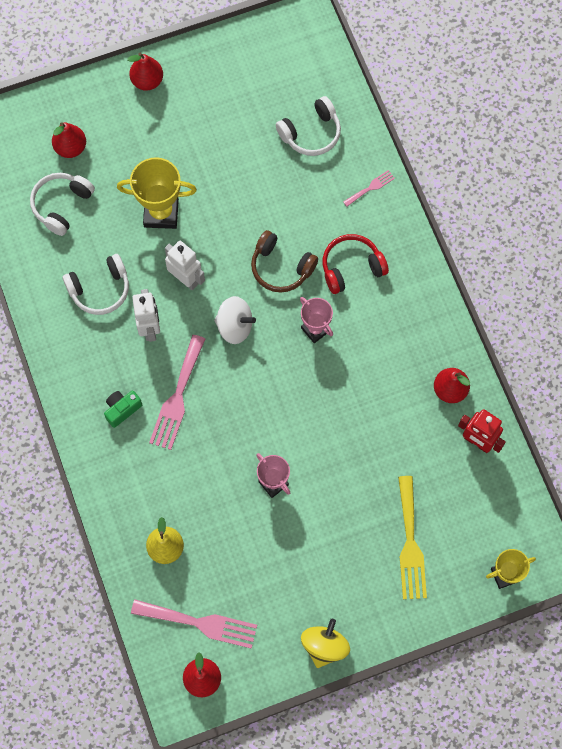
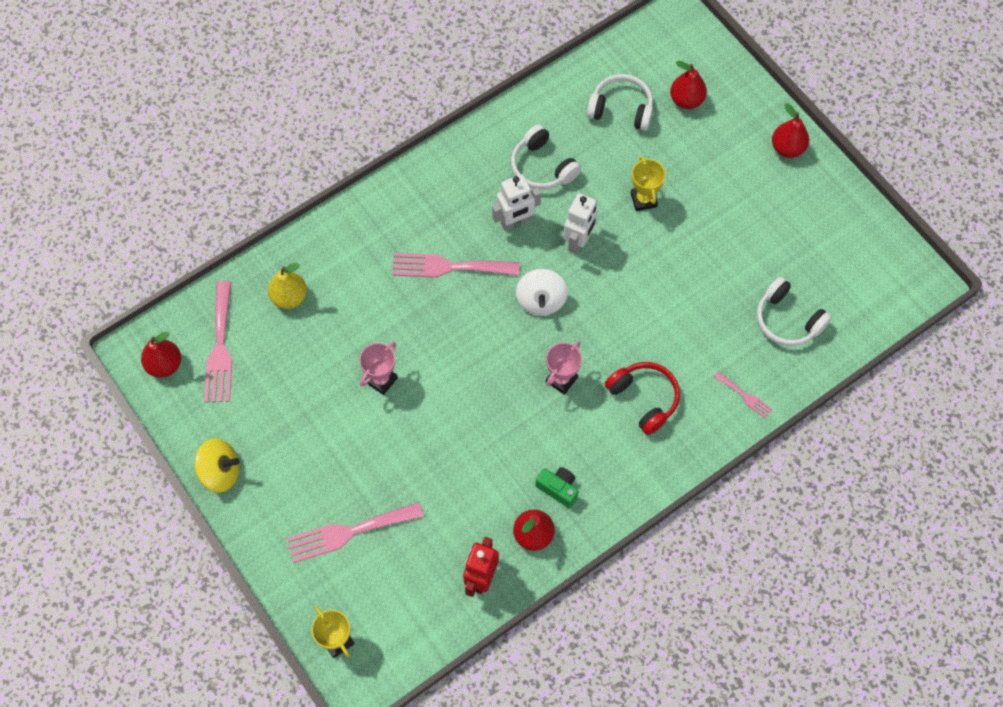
camera: 75 degrees right, 5 degrees down
green camera [104,391,142,428] -> green camera moved to [536,467,579,508]
yellow trophy [117,157,197,229] -> yellow trophy [631,156,666,211], size x0.63
brown headphones [251,230,318,292] -> none
yellow fork [398,476,427,599] -> pink fork [287,502,424,563]

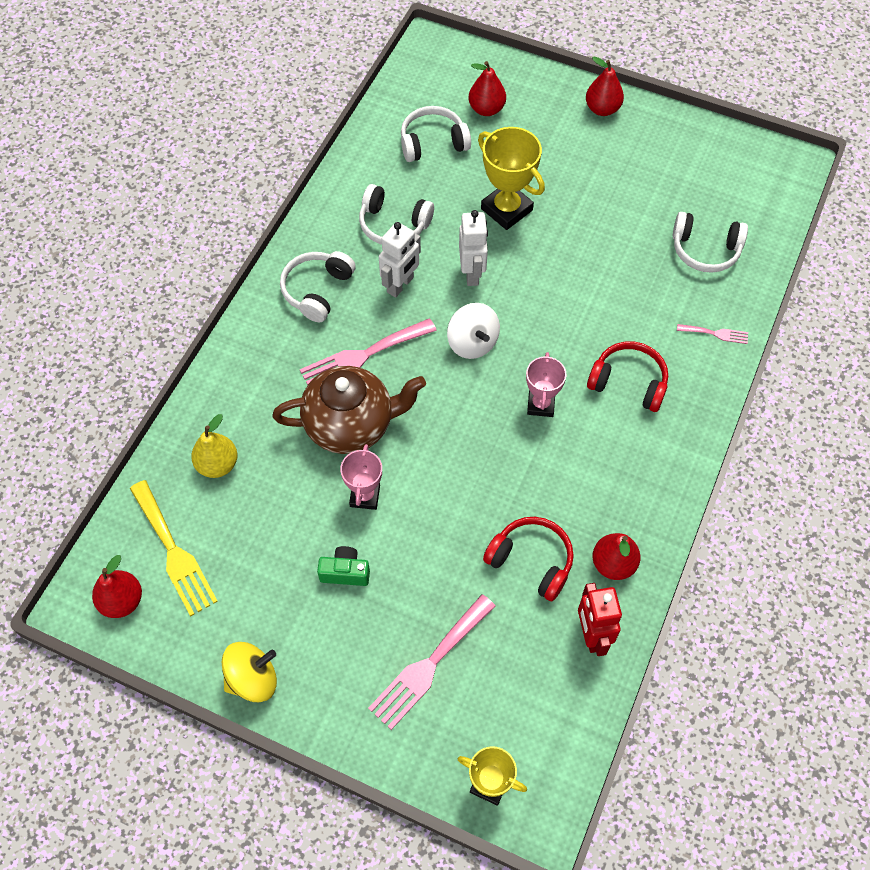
camera: 30 degrees left, 5 degrees down
pink fork [204,281,232,402] -> yellow fork [130,480,218,616]
green camera [536,467,579,508] -> green camera moved to [317,546,370,586]
yellow trophy [631,156,666,211] -> yellow trophy [478,127,545,230], size x1.59
none -> brown teapot [272,366,426,454]
none -> white headphones [280,251,356,322]
none -> red headphones [483,517,574,601]

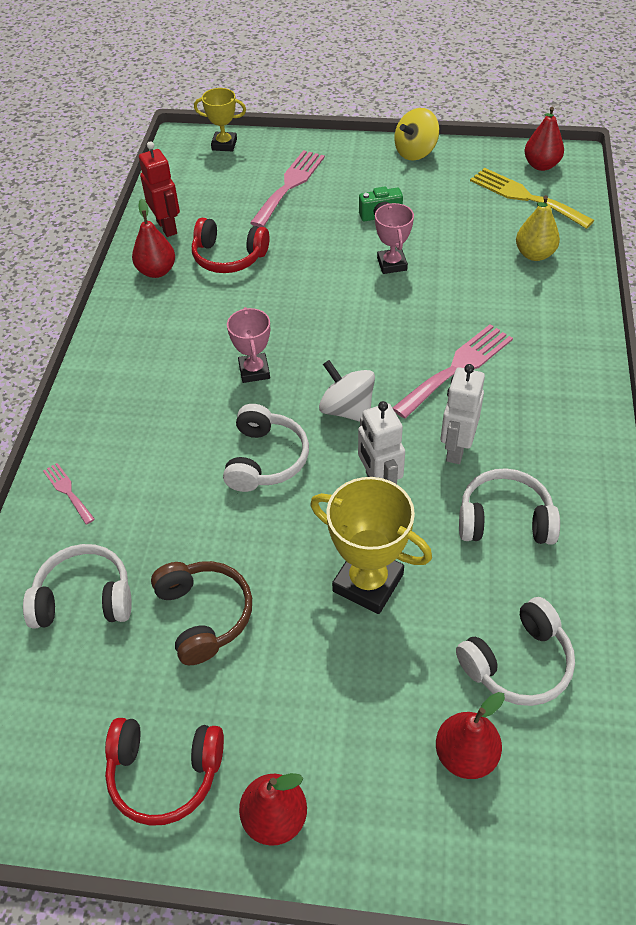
camera: 165 degrees right, 10 degrees down
brown teapot [272,366,426,454] -> none
white headphones [280,251,356,322] -> white headphones moved to [223,404,309,492]
red headphones [587,342,668,412] -> red headphones moved to [105,718,224,826]
pink fork [677,324,748,344] -> pink fork turned 60 degrees clockwise [43,463,95,525]
none -> brown headphones [151,561,252,665]

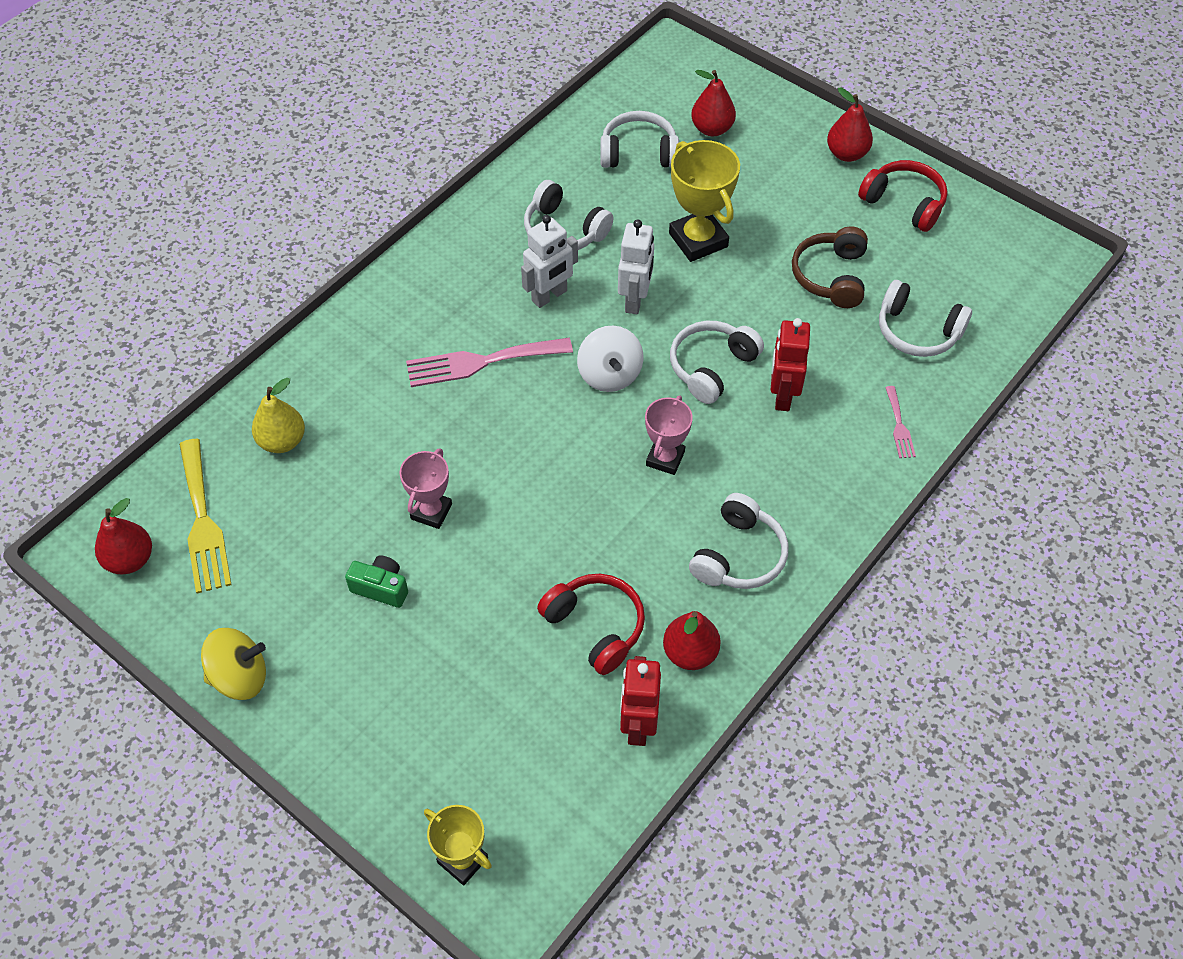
camera: 150 degrees left, 5 degrees up
pink fork [250,150,325,227] -> none
none -> white headphones [689,493,788,589]
none -> red robot [771,318,810,411]

